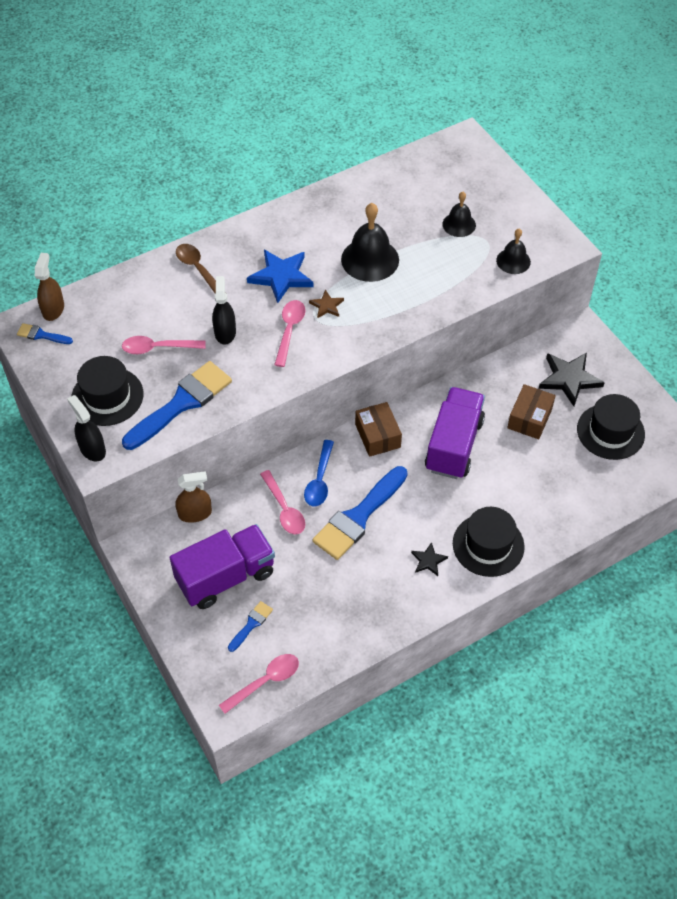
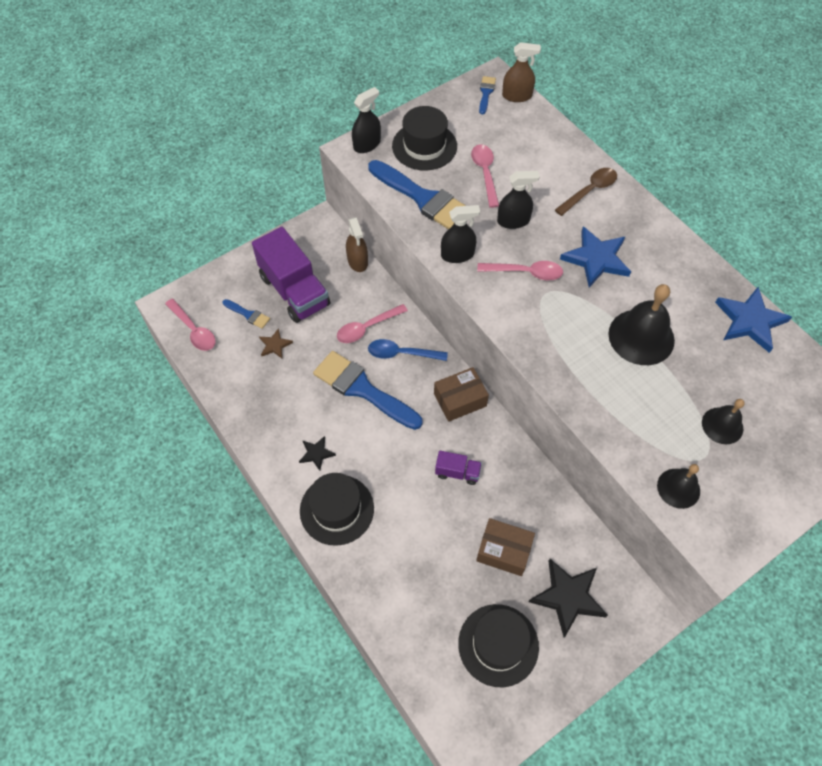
camera: 85 degrees right, 5 degrees up
brown star [309,289,344,318] -> brown star moved to [259,328,293,358]
purple truck [425,387,485,479] -> purple truck [435,451,482,485], size x0.46
none -> black spray bottle [441,205,480,263]
none -> blue star [715,287,792,353]

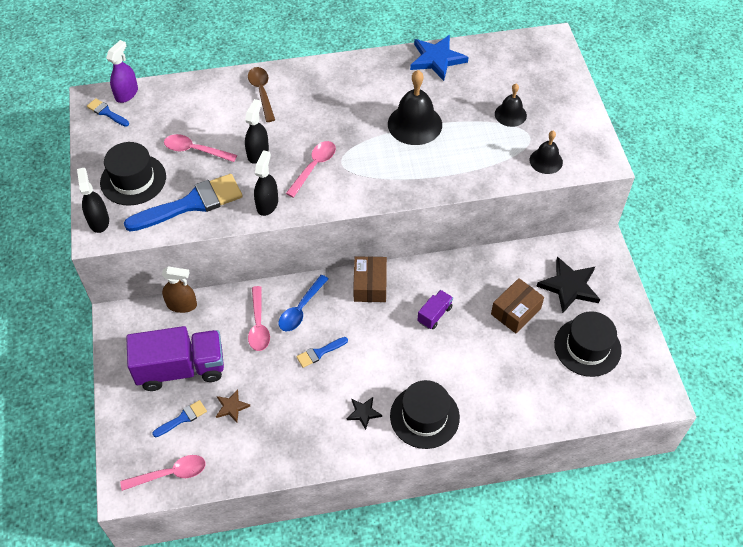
camera: 65 degrees left, 5 degrees down
blue brush [313,351,423,430] -> blue brush [296,337,348,368], size x0.46
brown spray bottle [502,42,541,102] -> purple spray bottle [106,40,138,103]
blue star [560,227,631,288] -> none

